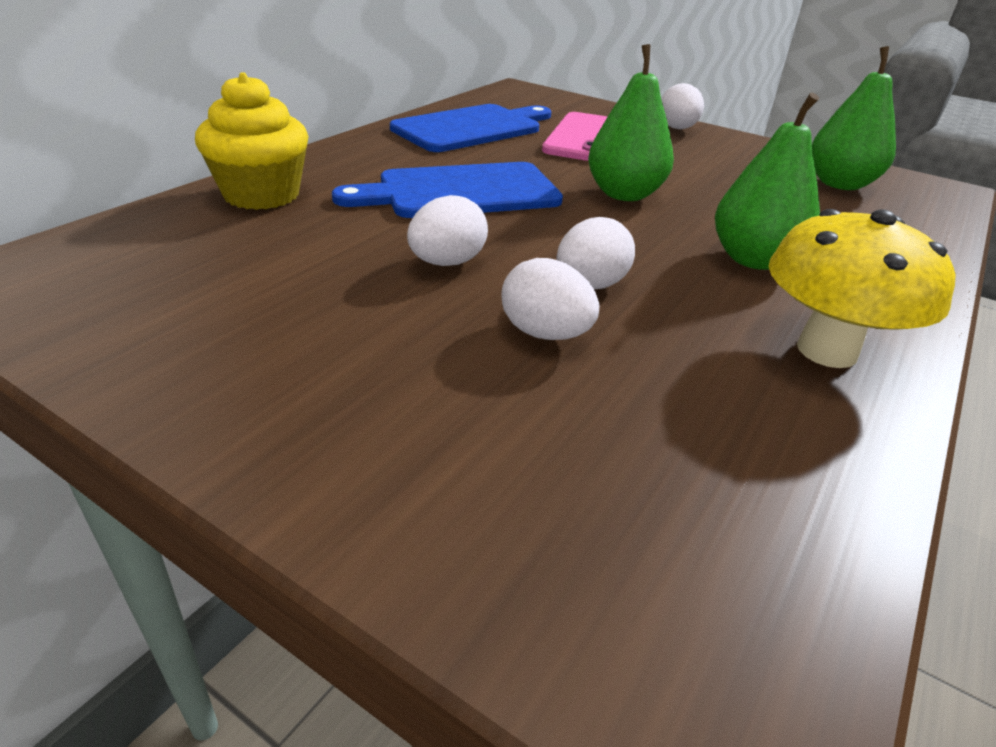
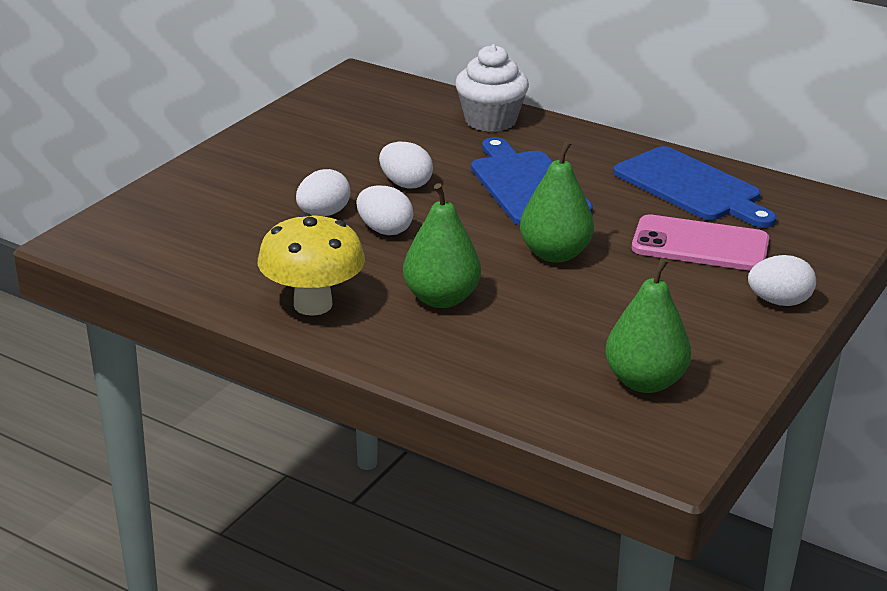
camera: 90 degrees right, 5 degrees down
yellow cupcake [195,72,309,210] -> white cupcake [455,44,529,132]

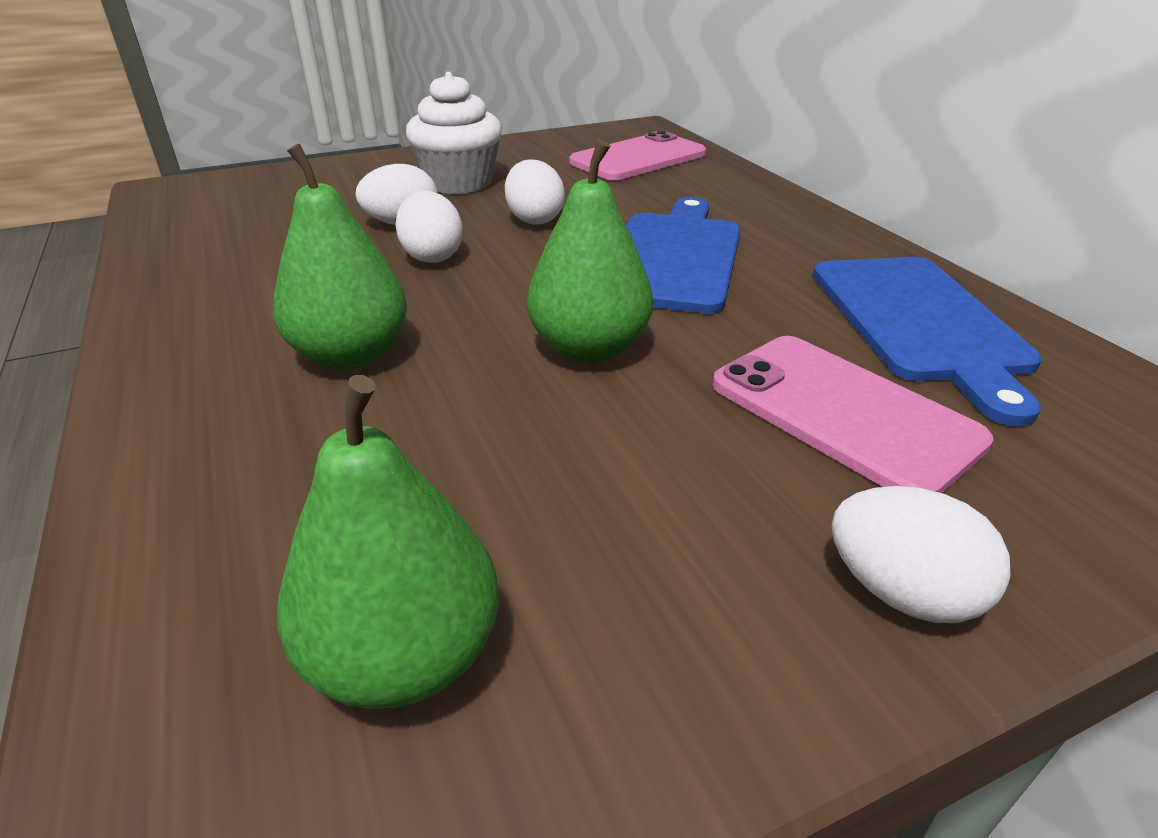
camera: 35 degrees right, 5 degrees up
yellow mushroom [258,213,365,316] -> none
white cupcake [455,44,529,132] -> white cupcake moved to [406,72,502,194]
none -> pink phone [569,131,706,180]

